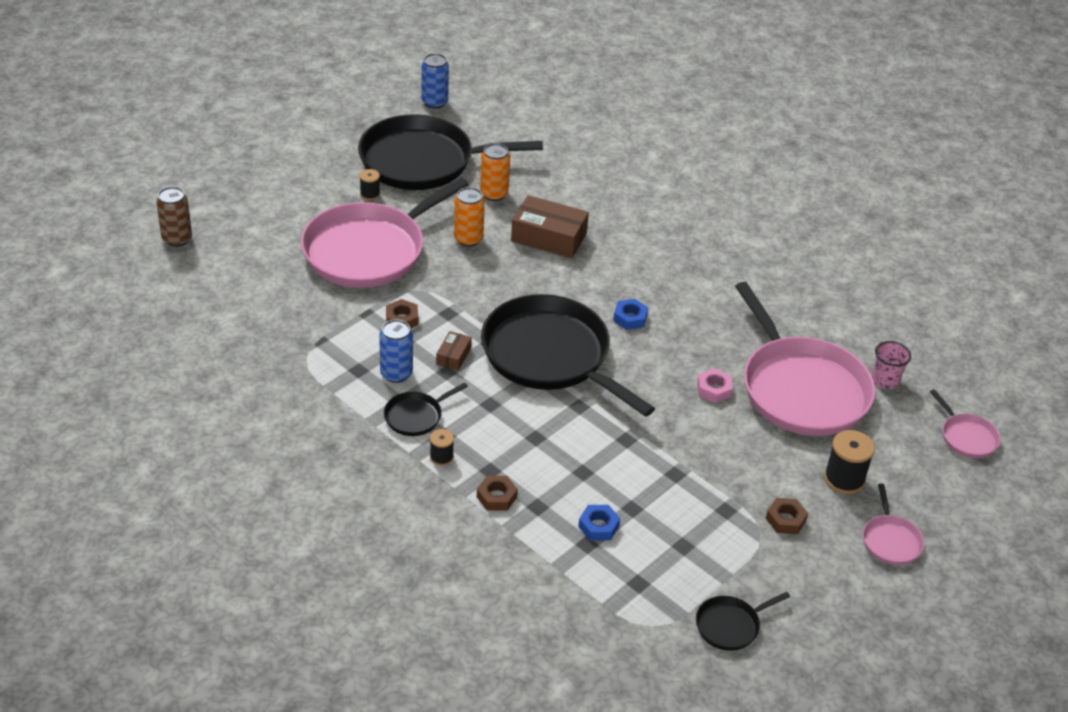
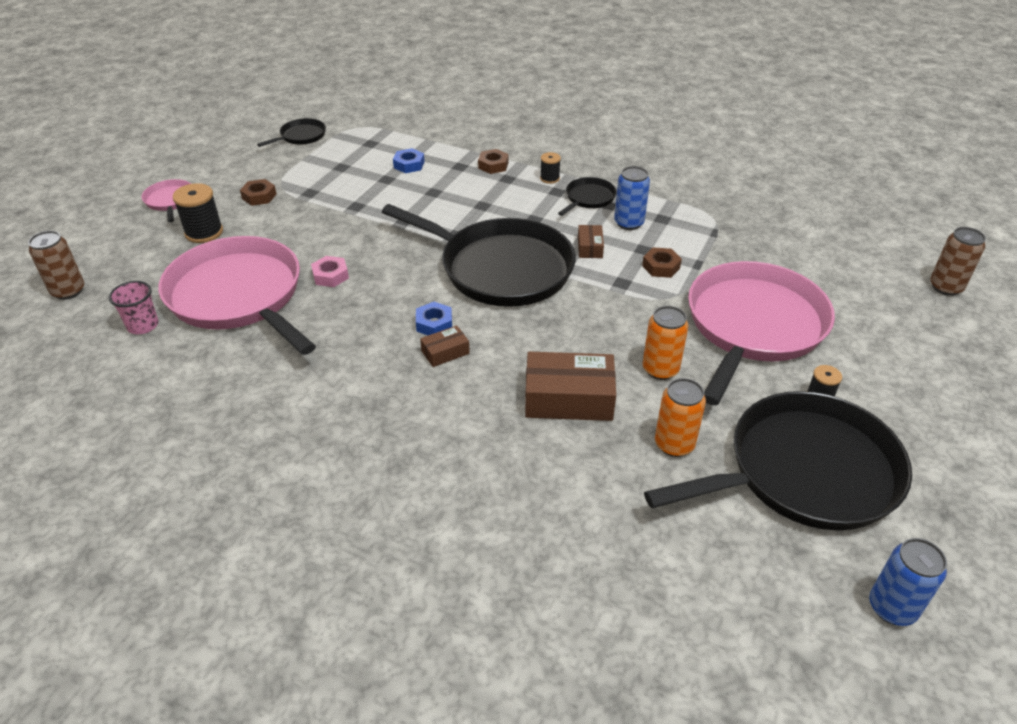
camera: 165 degrees right, 0 degrees up
pink pan [930,389,1001,458] -> brown can [28,231,84,300]
none -> brown box [420,326,470,367]

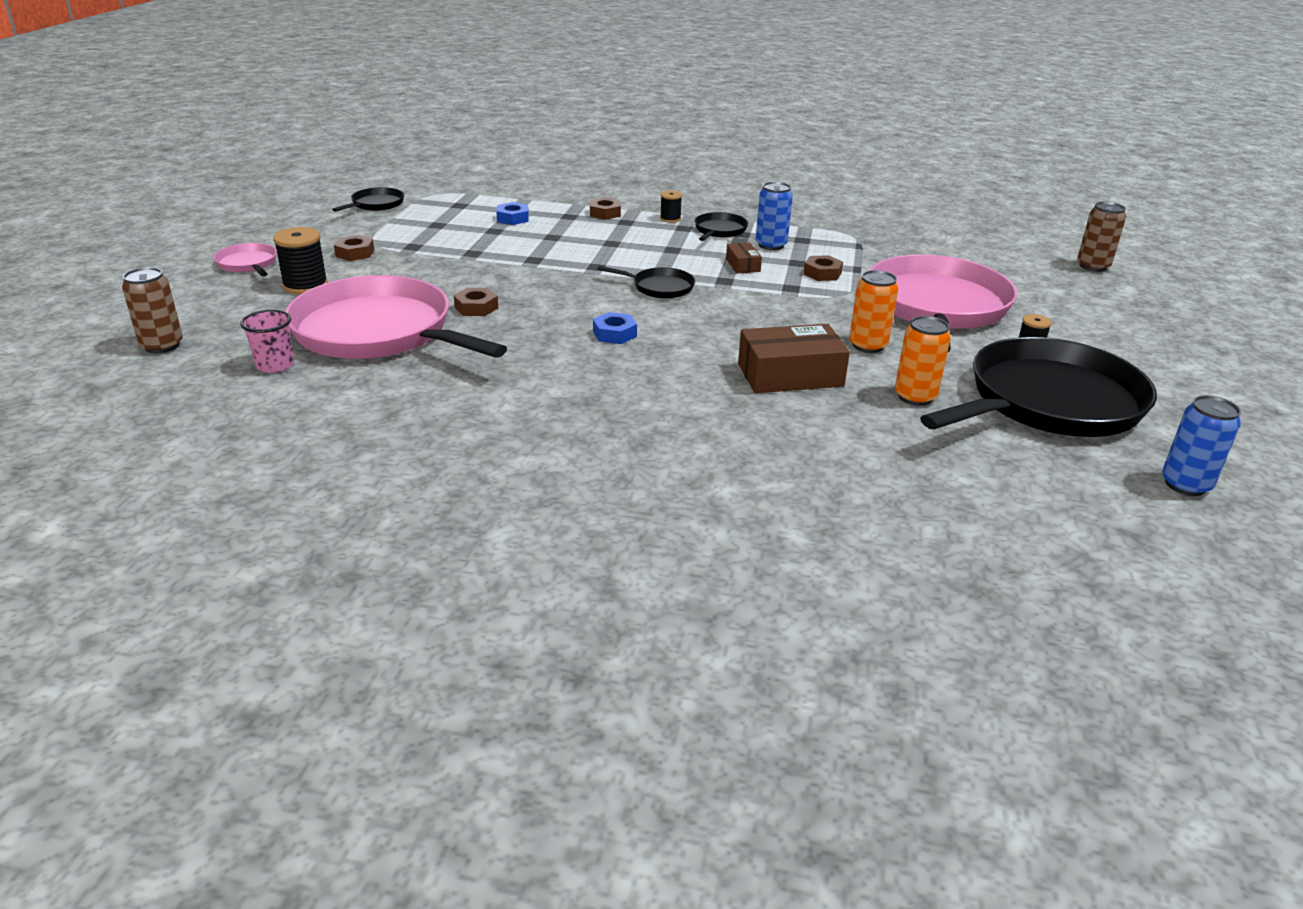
camera: 15 degrees left, 10 degrees down
pink nut [311,256,349,287] -> brown nut [454,288,498,316]
black pan [382,204,576,307] -> black pan [598,266,695,299], size x0.43
brown box [420,326,470,367] -> none

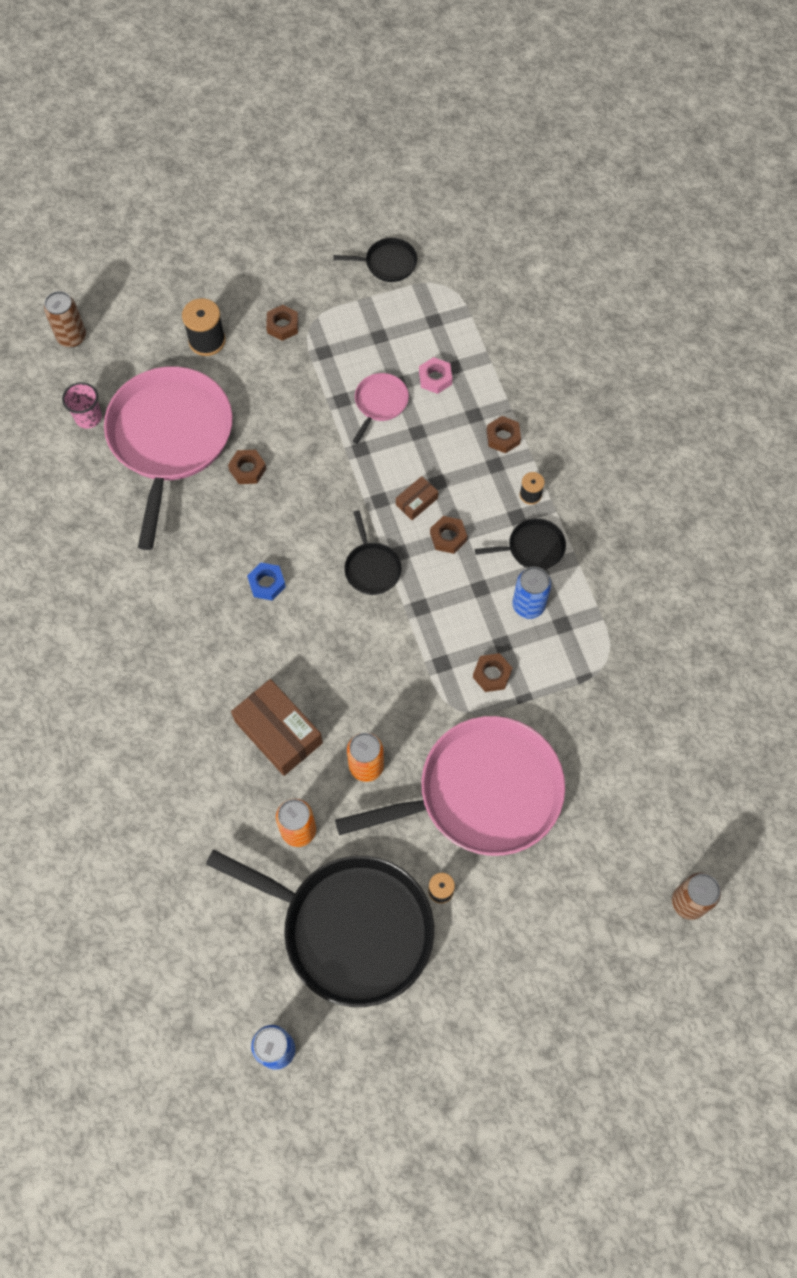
camera: 60 degrees right, 35 degrees up
pink pan [213,243,277,277] -> pink pan moved to [352,373,409,444]
blue nut [496,202,529,225] -> pink nut [419,357,452,394]
brown box [726,243,762,273] -> brown box moved to [396,476,438,520]
none -> brown nut [430,516,467,554]

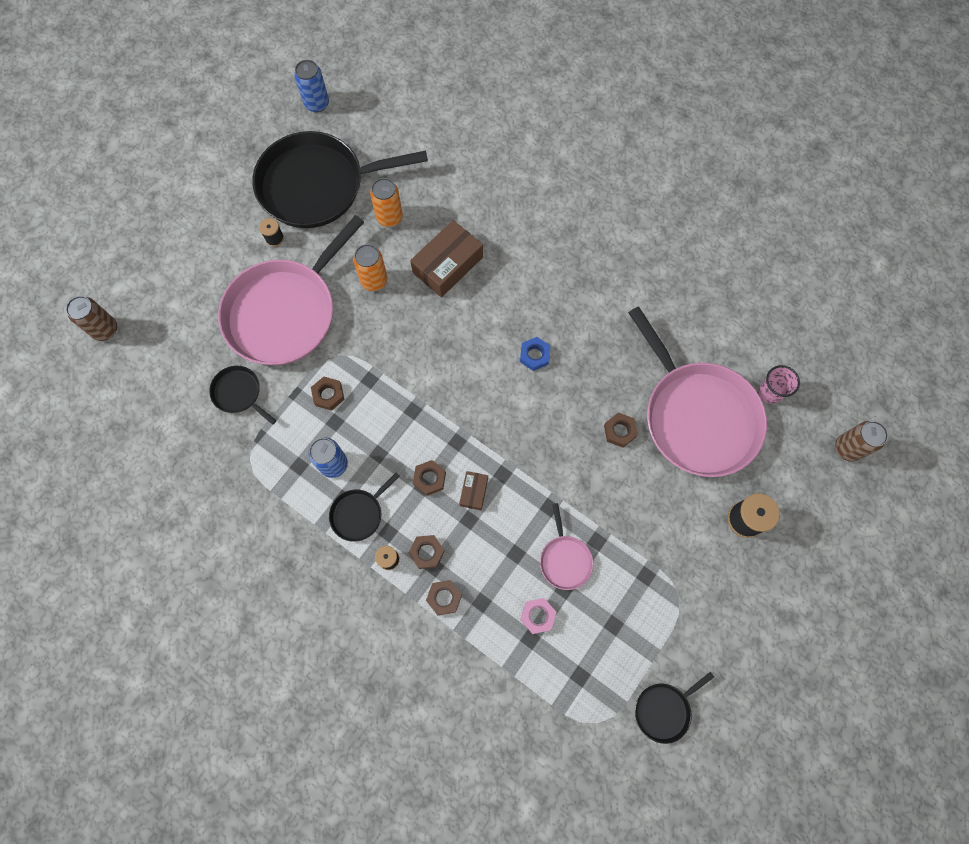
camera: 145 degrees right, 5 degrees up
brown box [231,679,323,776] -> brown box turned 60 degrees counterclockwise [410,220,483,297]
brown nut [266,305,298,341] -> brown nut moved to [409,535,445,569]
black pan [344,510,401,595] -> black pan moved to [209,366,276,425]

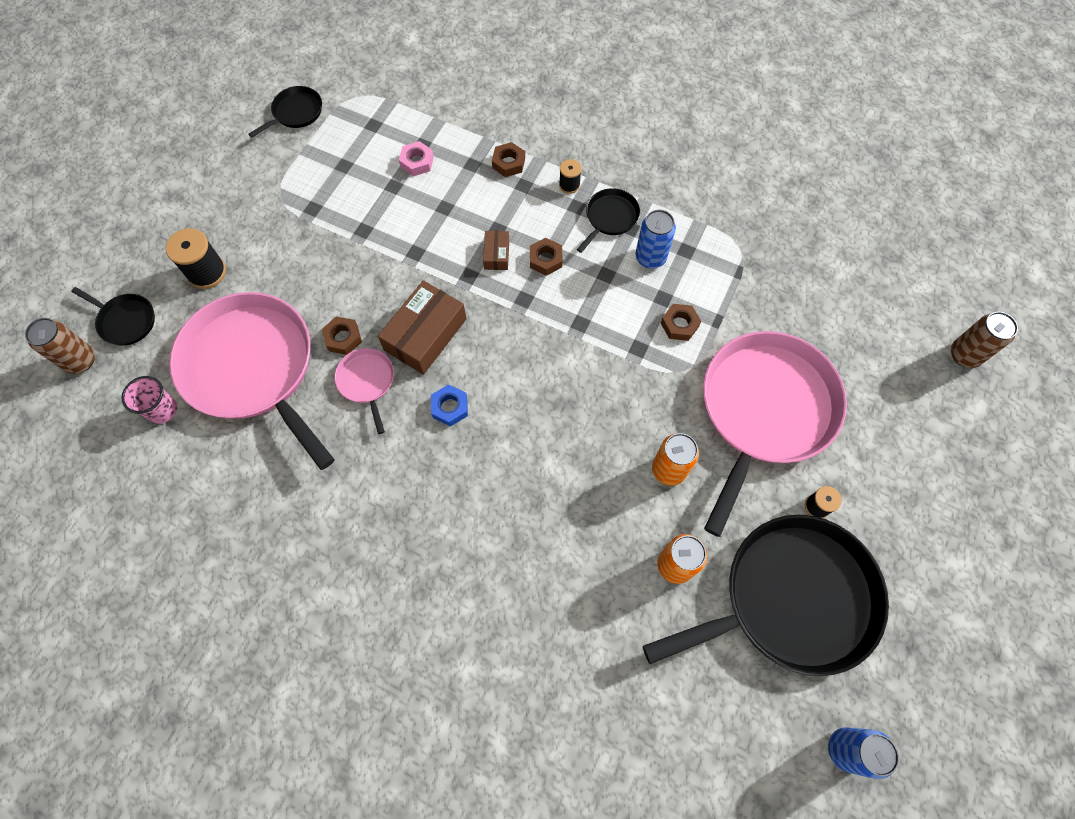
camera: 170 degrees right, 5 degrees down
black pan [209,366,276,425] -> black pan moved to [71,287,155,346]
brown nut [409,535,445,569] -> none
brown box [410,220,483,297] -> brown box moved to [378,280,466,375]
pink pan [540,503,593,590] -> pink pan moved to [334,348,394,434]

